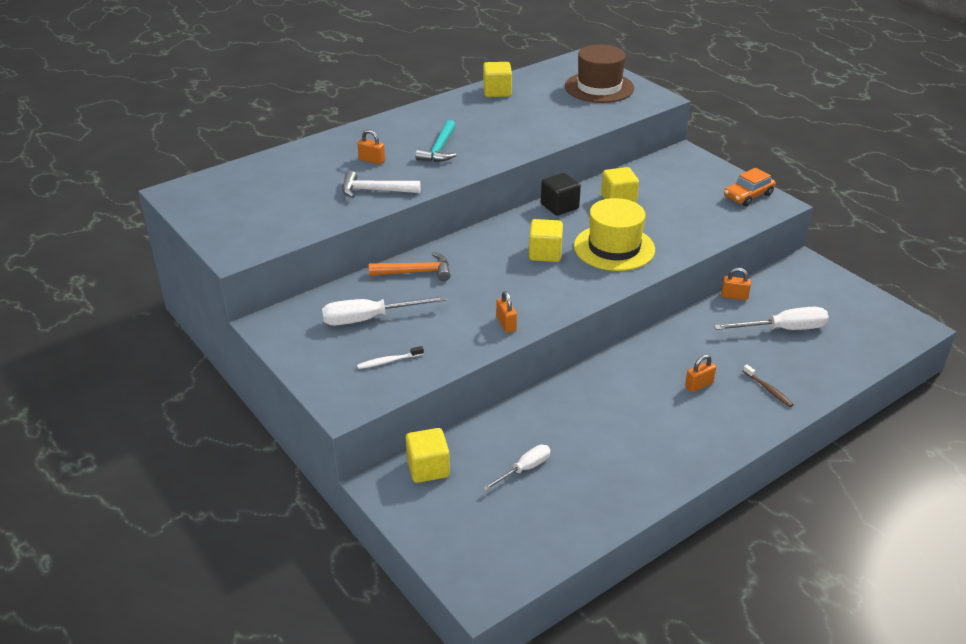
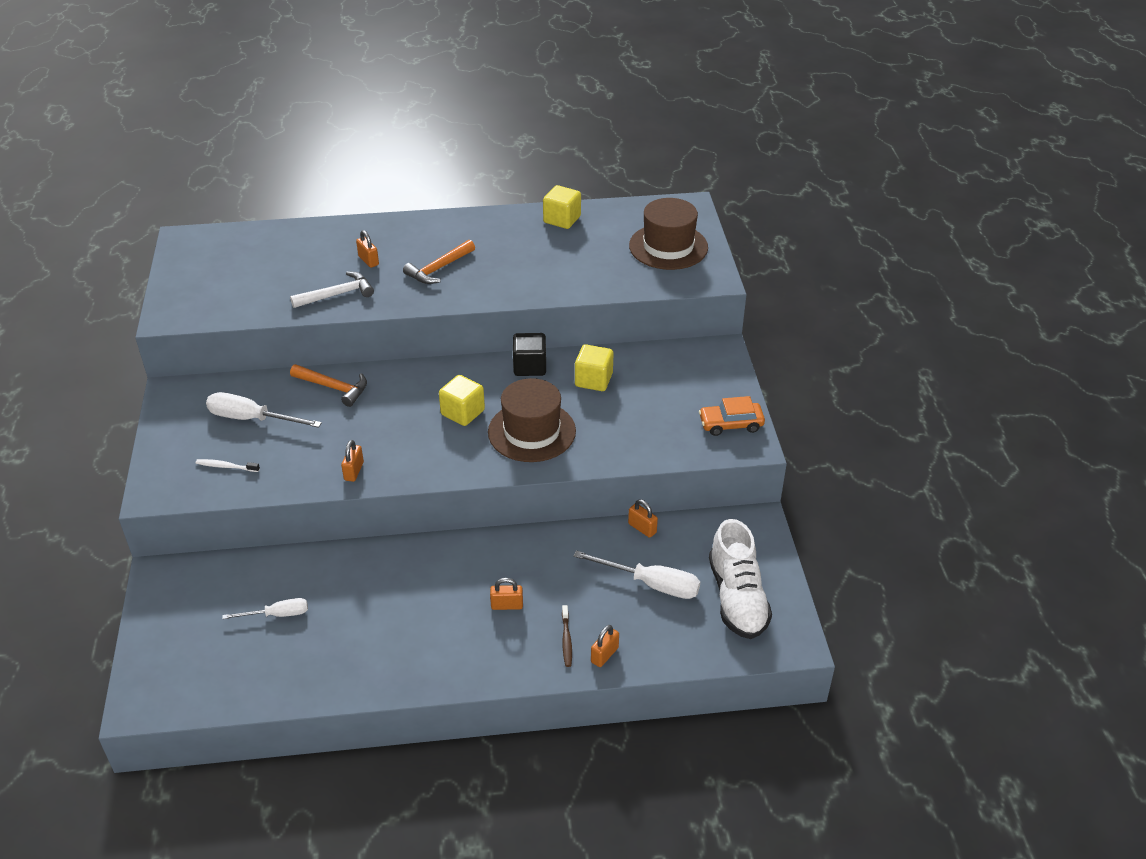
camera: 30 degrees right, 5 degrees up
white hammer [342,171,421,198] -> white hammer turned 120 degrees clockwise [290,271,374,308]
yellow cube [406,428,450,483] -> none
turquoise hammer [415,120,456,162] -> orange hammer [403,240,475,284]
yellow hat [574,198,655,271] -> brown hat [488,378,576,462]
none -> orange padlock [591,625,619,667]
none -> white shoe [709,519,772,639]

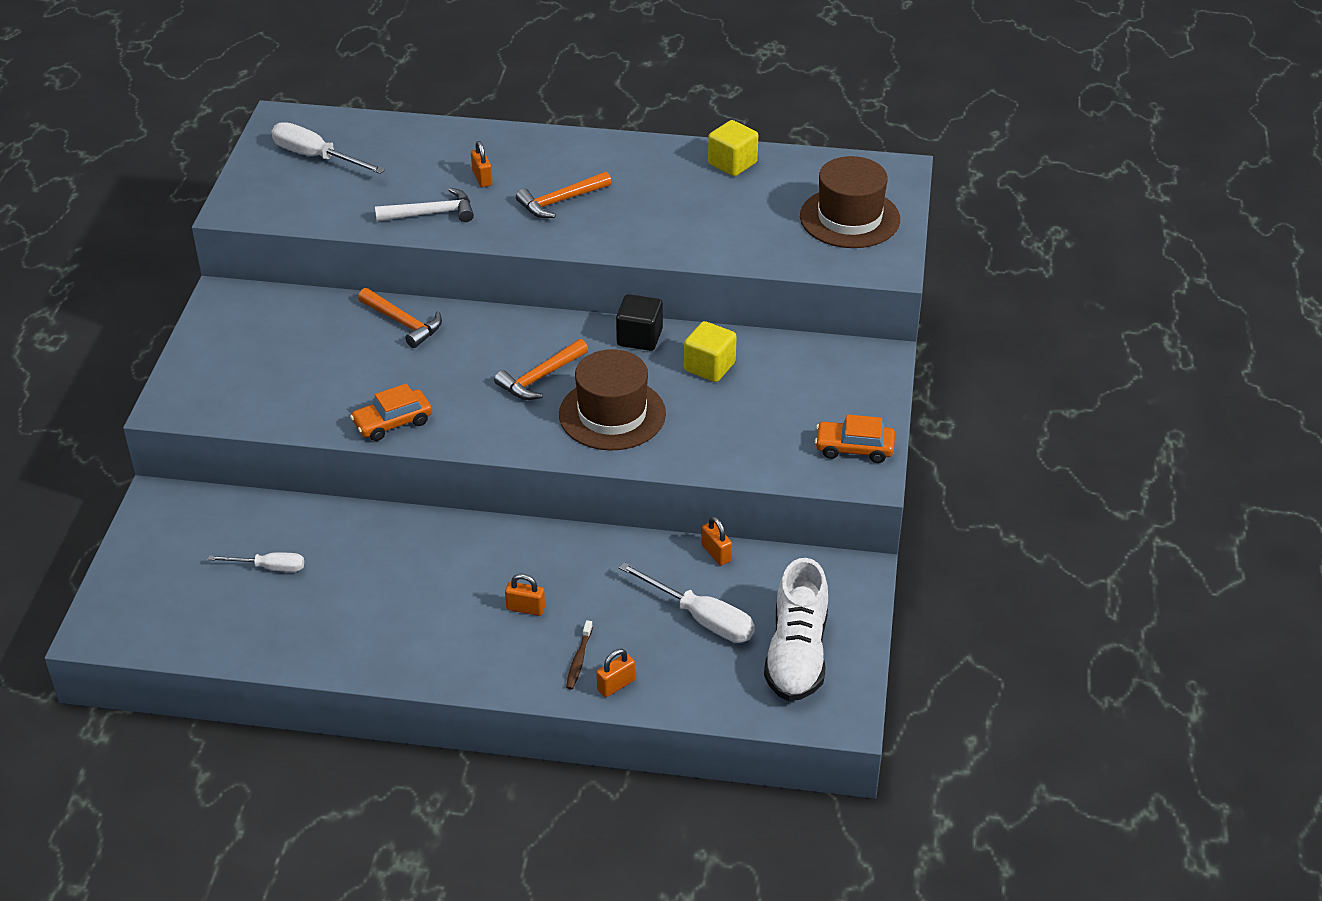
camera: 15 degrees right, 0 degrees up
white toothbrush [196,459,260,472] -> none
white screwdriver [206,392,322,428] -> white screwdriver moved to [271,122,385,174]
orange padlock [341,440,364,482] -> orange car [350,383,432,441]
yellow cube [439,375,485,426] -> orange hammer [494,339,588,400]

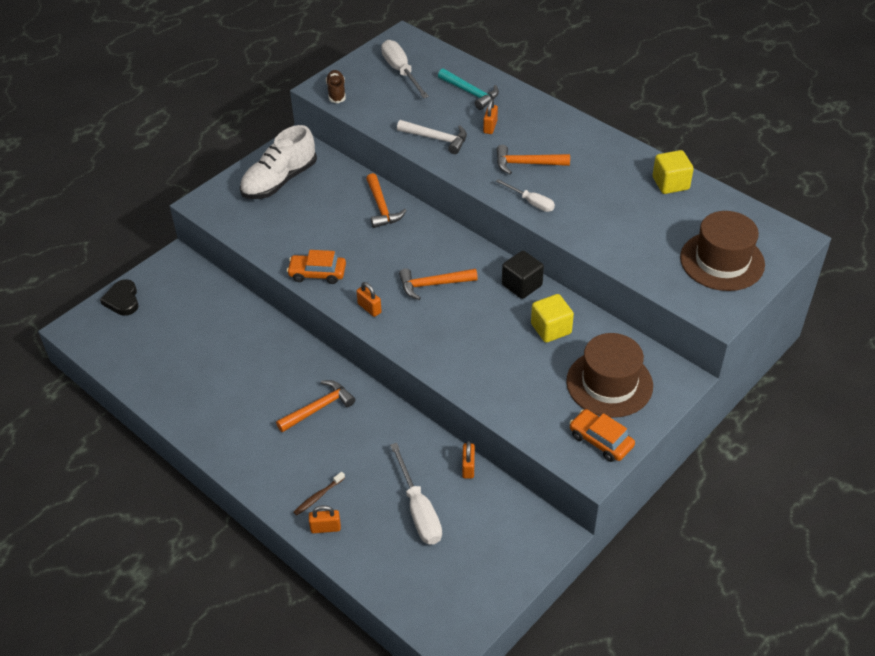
camera: 35 degrees right, 5 degrees up
white screwdriver [208,552,304,572] -> white screwdriver moved to [496,179,555,212]
orange padlock [505,574,545,616] -> orange padlock moved to [356,282,382,317]
brown hat [559,349,666,451] -> brown hat moved to [566,333,653,418]
white shoe [764,558,828,701] -> white shoe moved to [240,125,317,199]
none -> black heart [100,279,139,316]
none -> orange hammer [276,380,355,432]
none -> brown shoe [326,70,346,103]
none -> turquoise hammer [438,68,499,110]

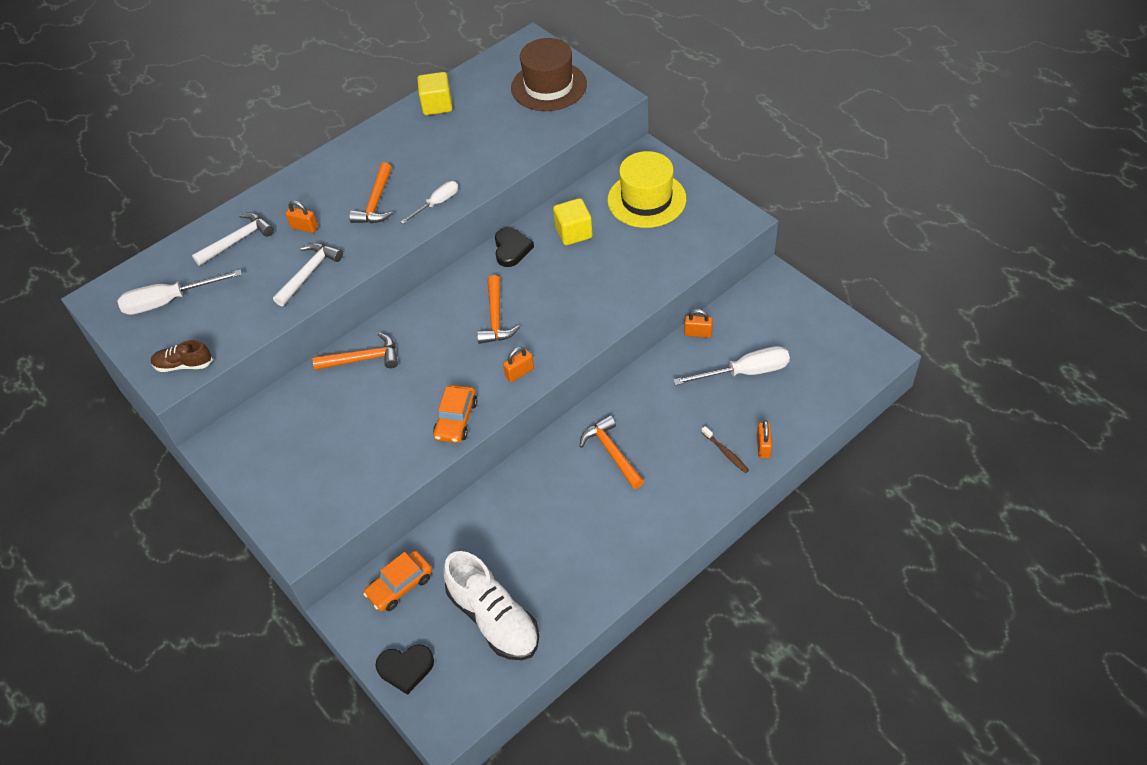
camera: 80 degrees left, 5 degrees up
white shoe [240,125,317,199] -> white shoe moved to [443,551,539,660]
turquoise hammer [438,68,499,110] -> white hammer [192,212,274,266]
black cube [502,251,544,299] -> black heart [495,228,534,267]
brown hat [566,333,653,418] -> yellow hat [607,151,686,228]
orange car [569,409,635,462] -> orange car moved to [363,551,432,611]

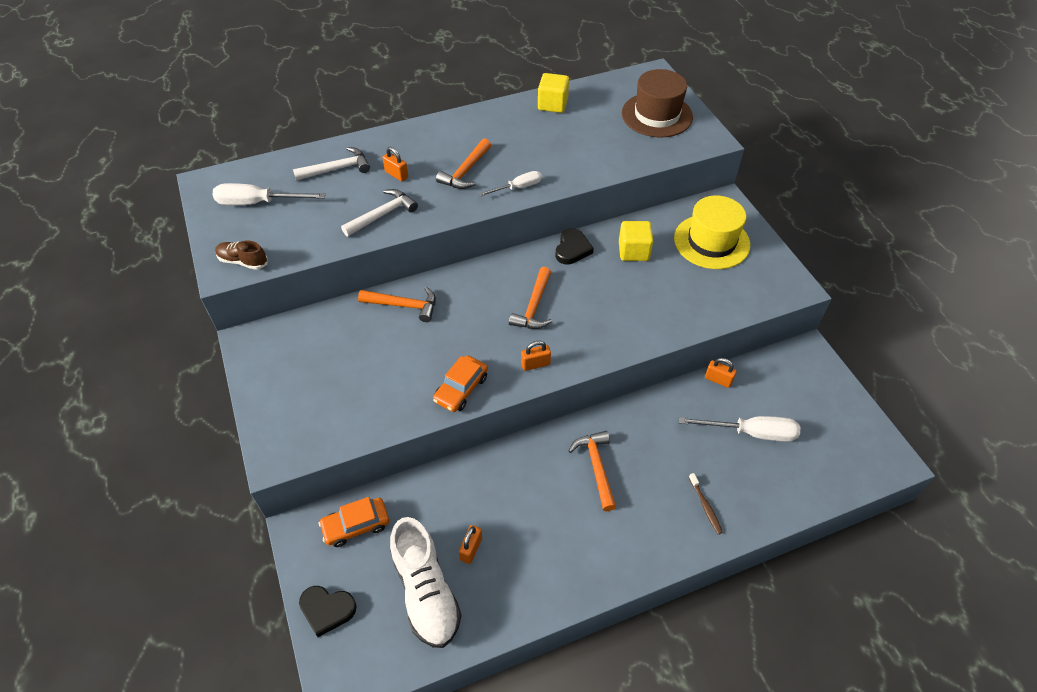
camera: 15 degrees right, 0 degrees up
orange padlock [757,420,772,458] -> orange padlock moved to [459,525,482,564]

